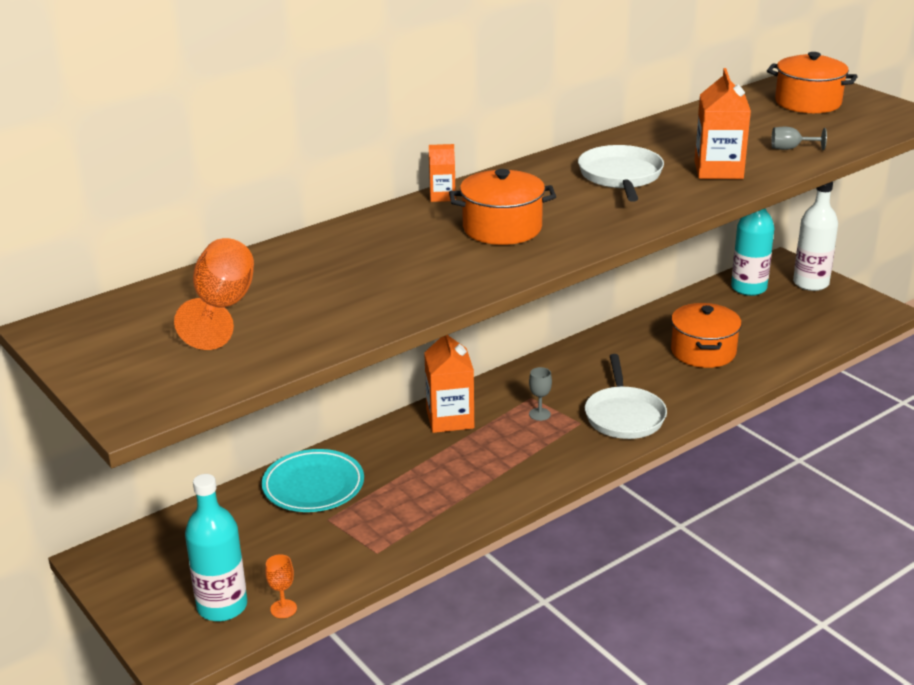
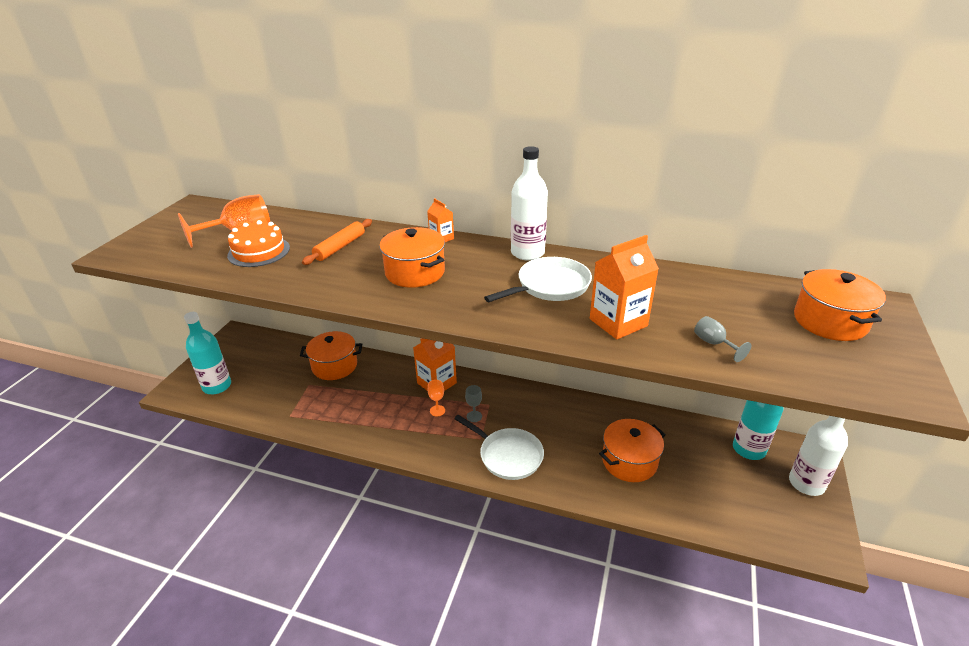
camera: 55 degrees right, 5 degrees up
turquoise plate [262,449,364,512] -> orange pot [300,331,362,380]
orange goblet [265,554,297,618] -> orange goblet moved to [428,380,445,416]
white pan [585,354,667,439] -> white pan turned 105 degrees counterclockwise [454,415,544,480]
none -> orange cake [227,220,290,267]
none -> orange rolling pin [302,219,372,265]
none -> white bottle [511,146,548,260]

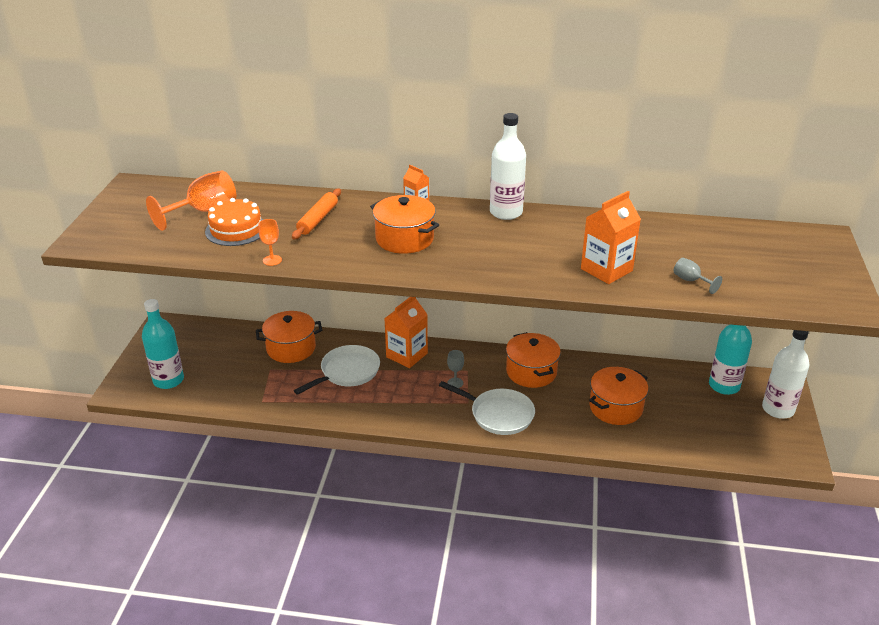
camera: 10 degrees left, 0 degrees up
orange goblet [428,380,445,416] -> orange goblet moved to [258,219,282,266]
white pan [484,257,592,302] -> white pan moved to [294,345,380,395]
orange pot [794,269,886,341] -> orange pot moved to [506,332,561,388]

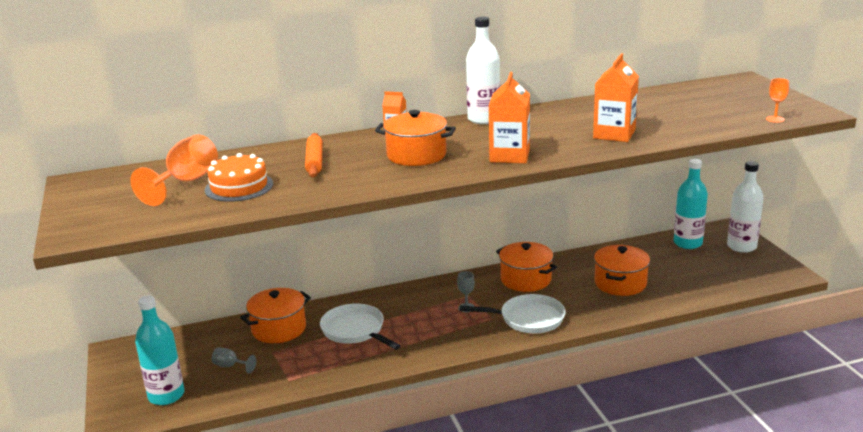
camera: 25 degrees left, 10 degrees down
orange goblet [258,219,282,266] -> orange goblet moved to [766,78,789,123]
white pan [294,345,380,395] -> white pan turned 60 degrees counterclockwise [320,304,401,350]
orange carton [384,297,428,368] -> orange carton moved to [489,72,530,163]
grey goblet [674,258,722,294] -> grey goblet moved to [212,347,256,373]

